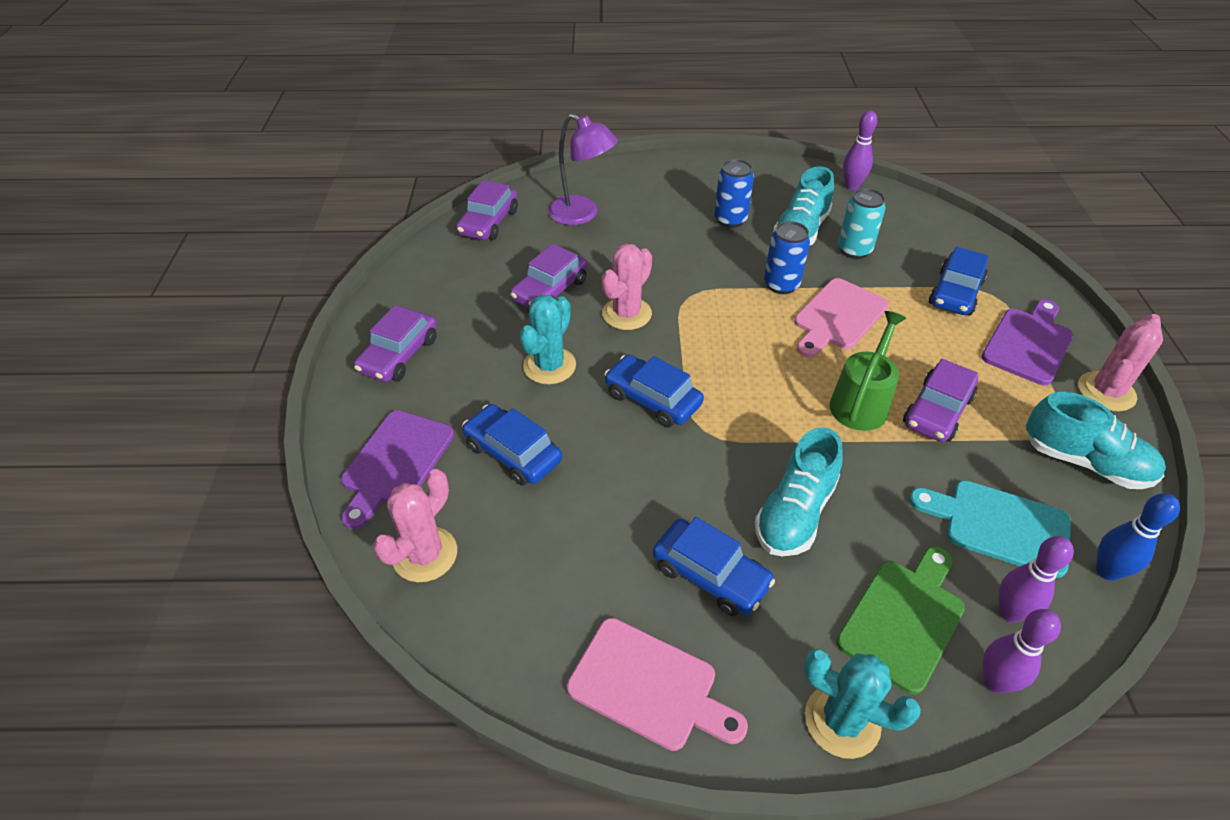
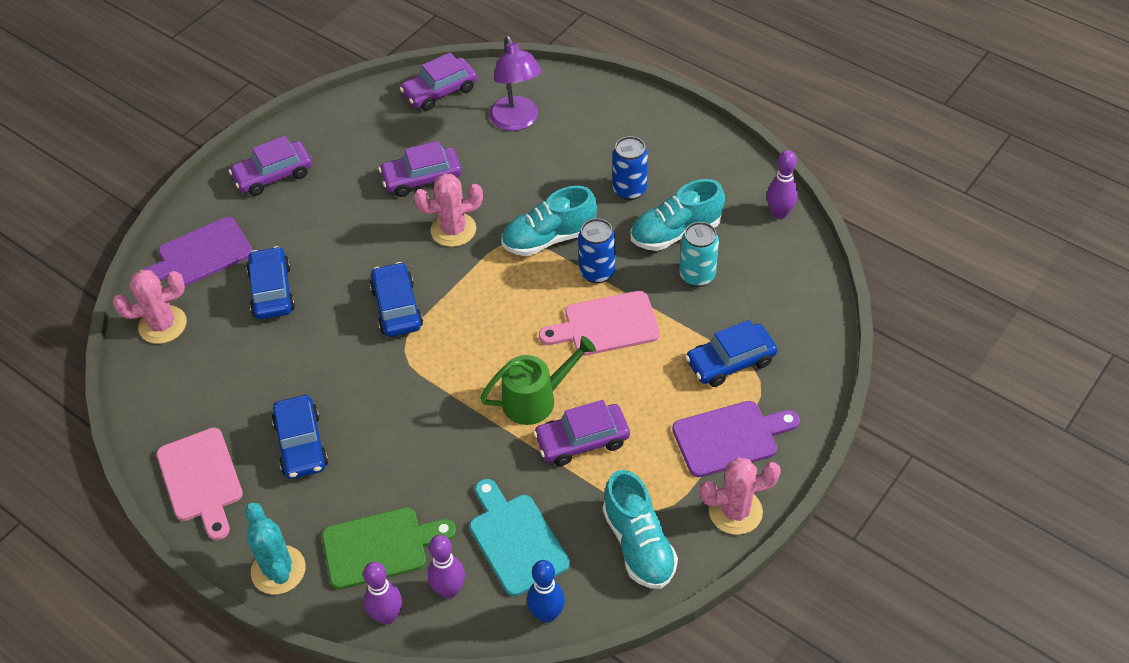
camera: 40 degrees right, 5 degrees up
turquoise cactus [519,295,576,384] -> none
turquoise shoe [754,427,843,556] -> turquoise shoe moved to [501,186,597,256]

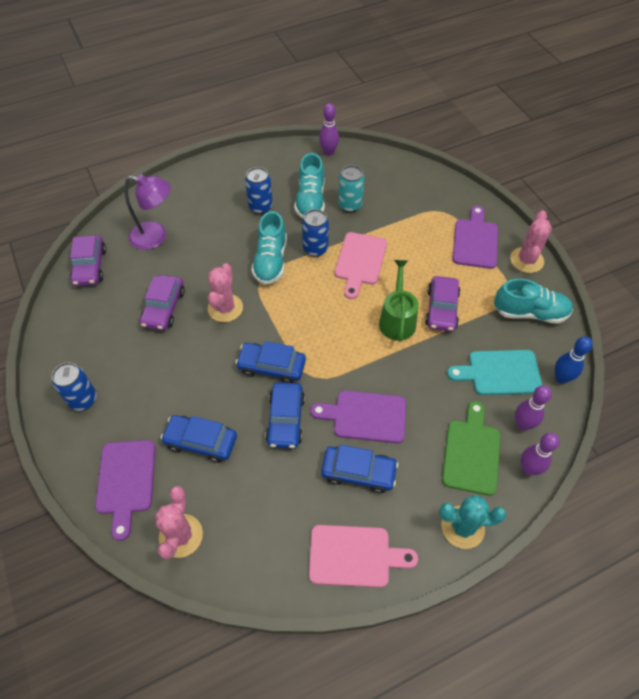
camera: 65 degrees left, 5 degrees up
purple car [229,136,312,196] -> blue can [52,362,97,411]
blue car [685,320,778,387] -> blue car moved to [265,382,305,448]
none -> purple cutting board [310,390,406,443]

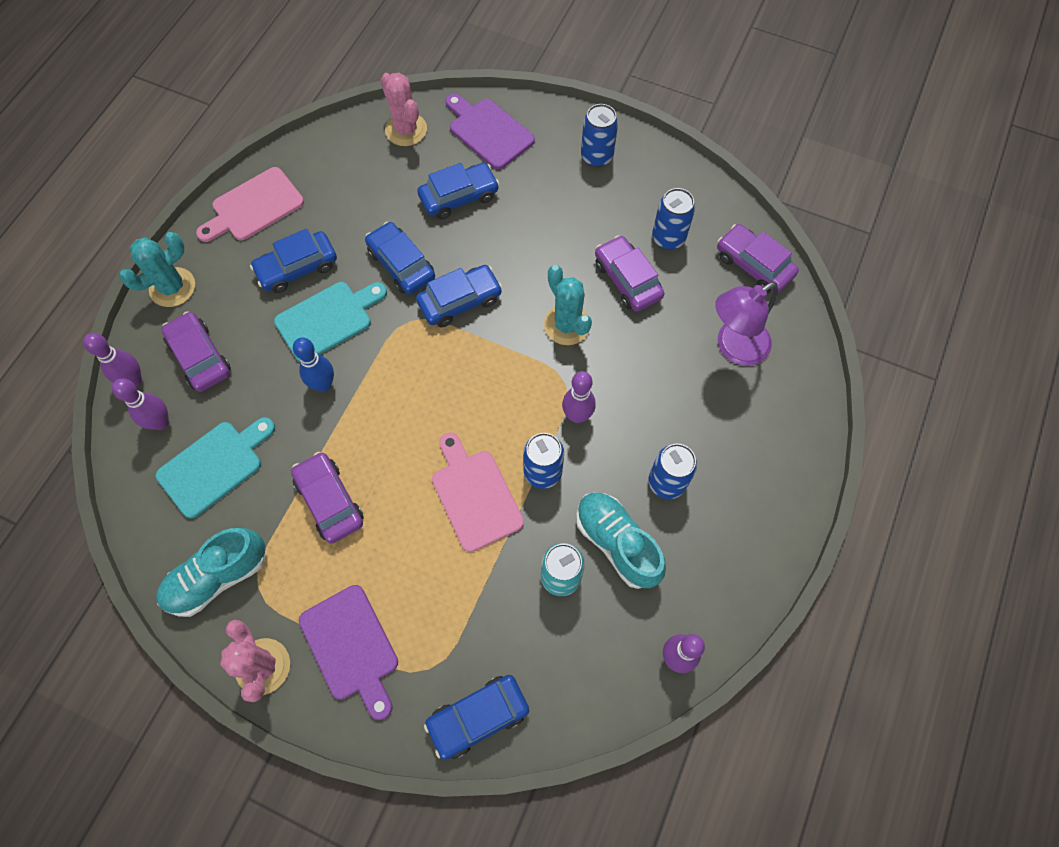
camera: 140 degrees right, 10 degrees up
pink cactus [208,263,243,322] -> turquoise cactus [544,265,592,345]
turquoise shoe [251,211,287,285] -> purple bowling pin [562,371,596,423]
purple cutting board [310,390,406,443] -> turquoise cutting board [274,282,387,362]
green watering can [379,260,419,342] -> none
green cutting board [442,401,501,496] -> purple car [161,311,231,392]
blue bowling pin [555,336,593,384] -> blue bowling pin moved to [293,338,334,392]
none -> blue car [424,675,529,760]
none -> blue can [652,188,695,250]

